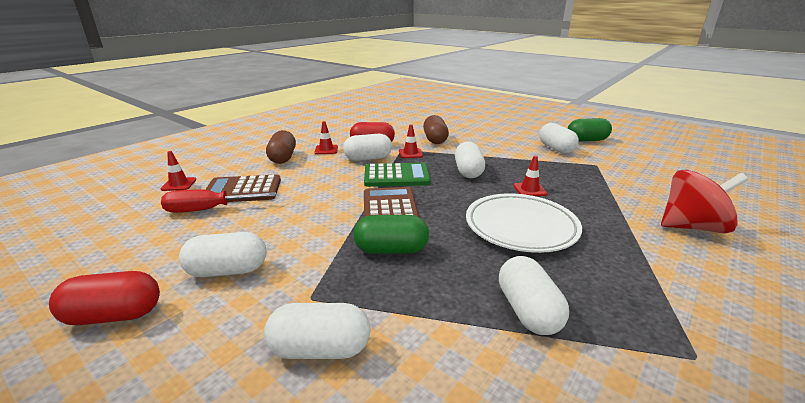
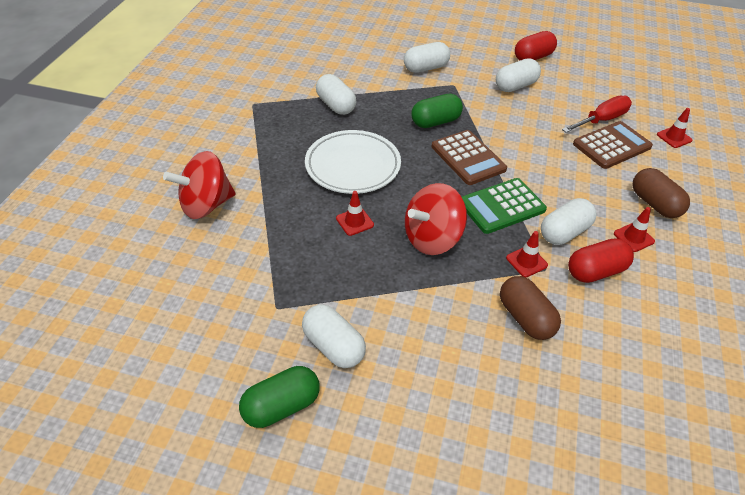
camera: 155 degrees right, 20 degrees up
white capsule [455,142,485,178] -> red spinning top [405,183,467,255]

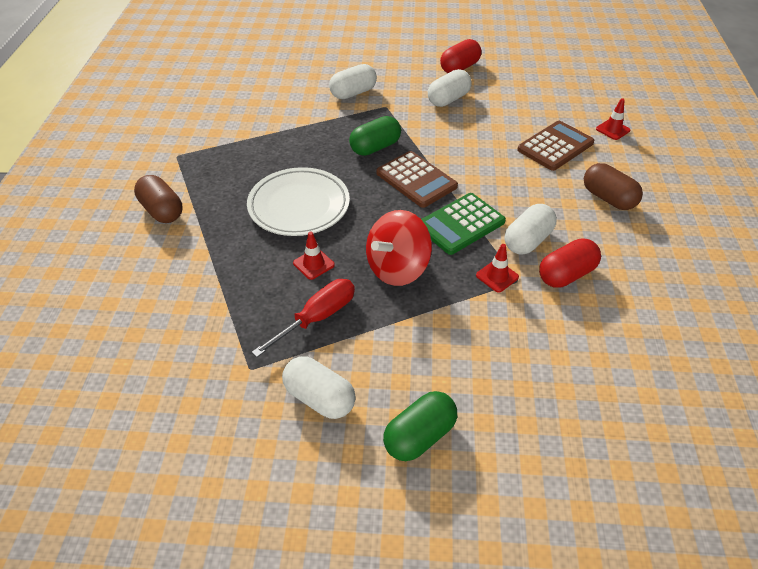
camera: 10 degrees left, 0 degrees up
red spinning top [163,151,235,219] -> none
green capsule [239,366,320,428] -> green capsule moved to [383,391,457,461]
white capsule [316,74,357,115] -> none
brown capsule [500,276,561,340] -> brown capsule moved to [134,175,182,223]
red screwdriver [562,95,632,133] -> red screwdriver moved to [252,279,355,357]
red traffic cone [614,207,655,252] -> none

